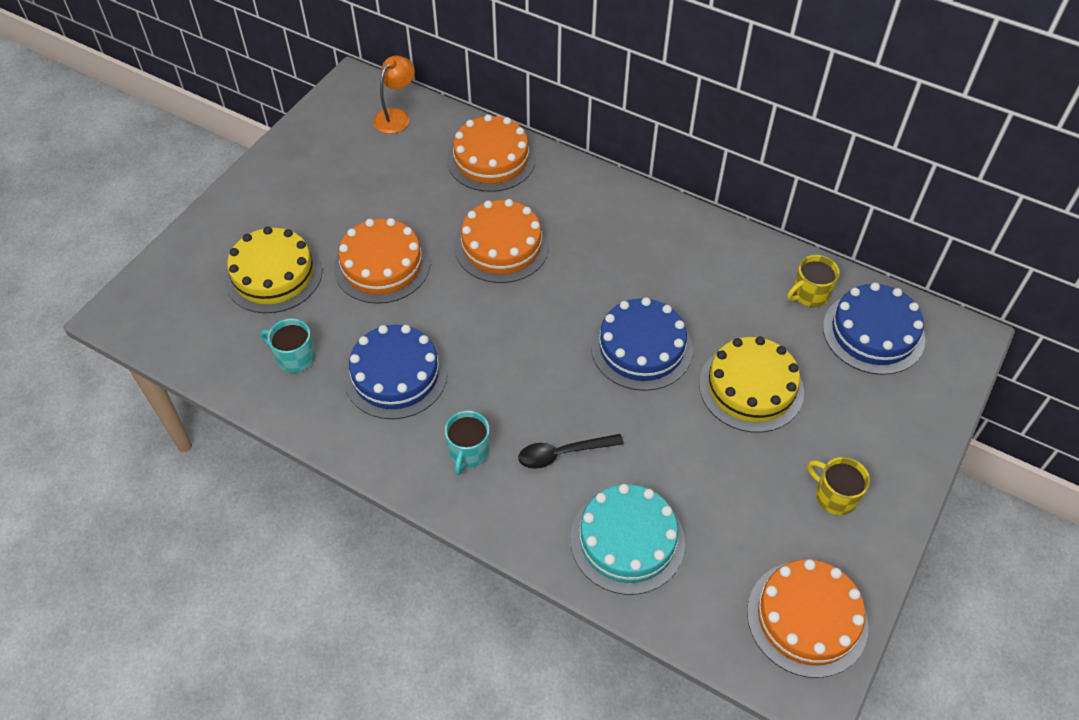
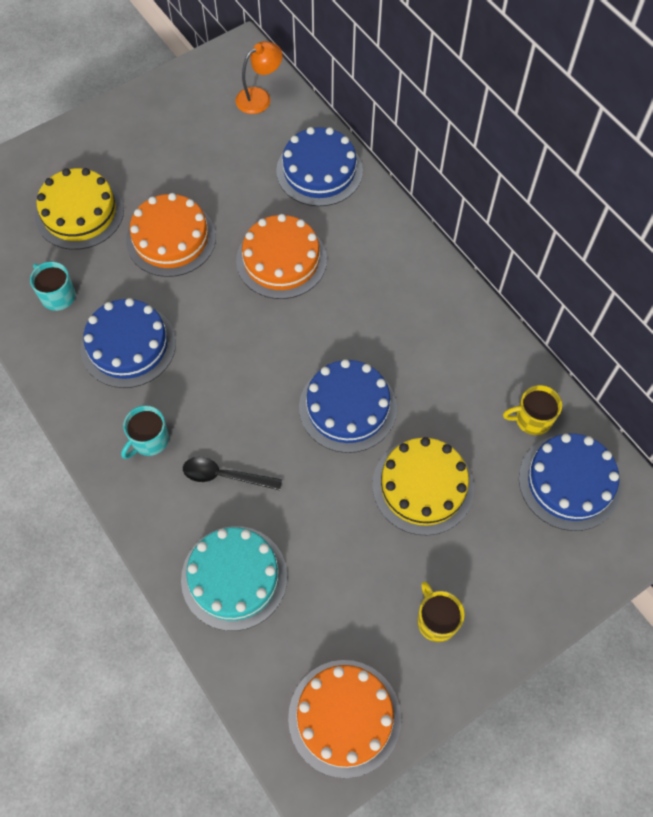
camera: 25 degrees right, 10 degrees up
orange cake [447,114,536,192] -> blue cake [276,127,363,206]

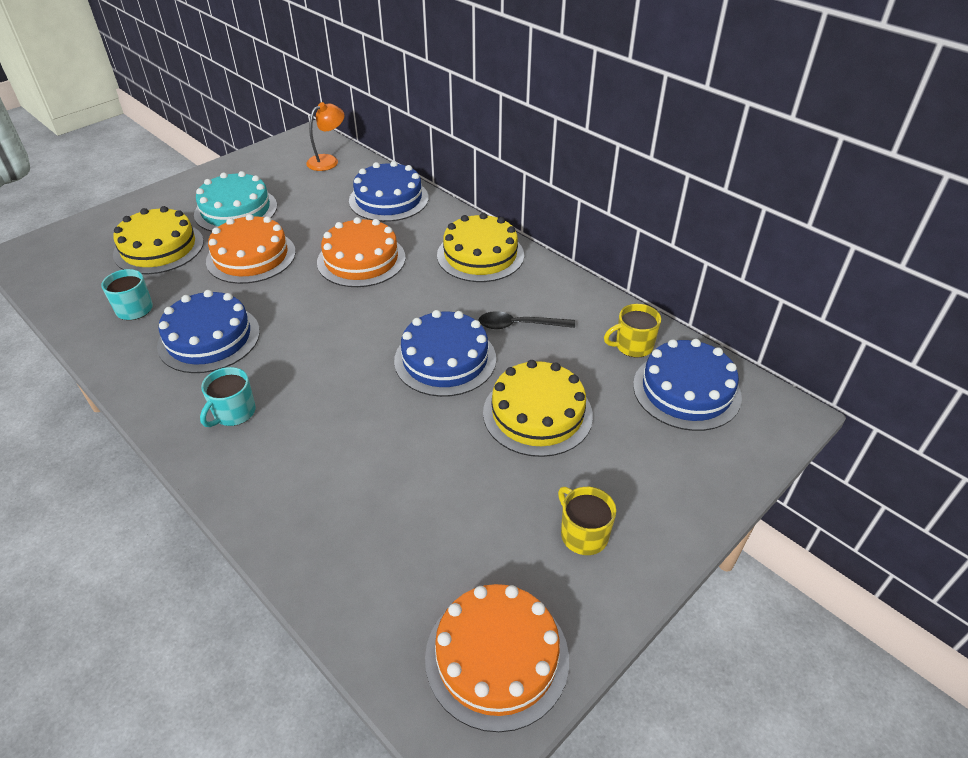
camera: 10 degrees left, 20 degrees down
turquoise cake [181,526,287,631] -> turquoise cake moved to [194,171,277,232]
black spoon [183,457,282,490] -> black spoon moved to [479,311,575,329]
none -> yellow cake [437,213,524,282]

